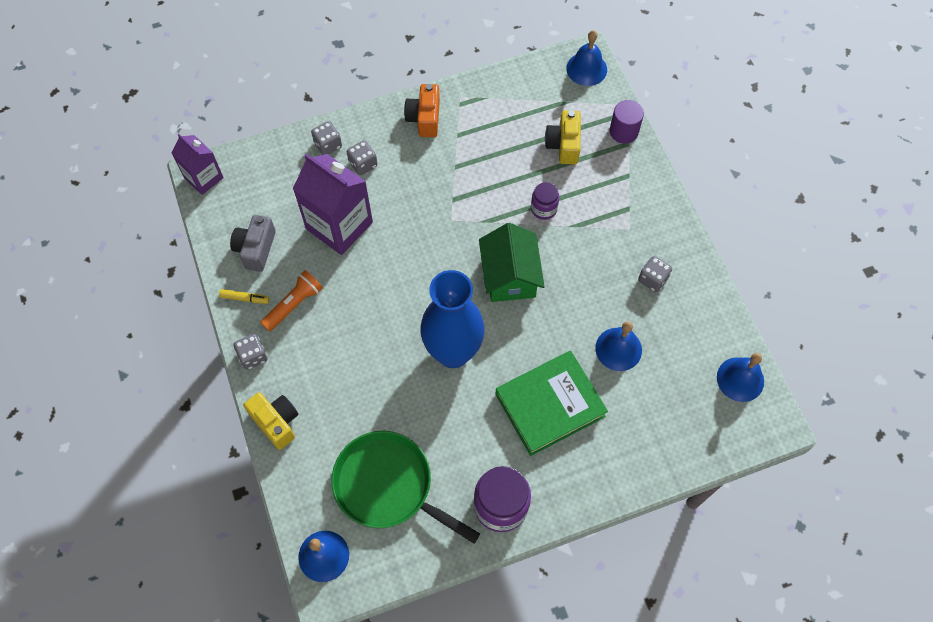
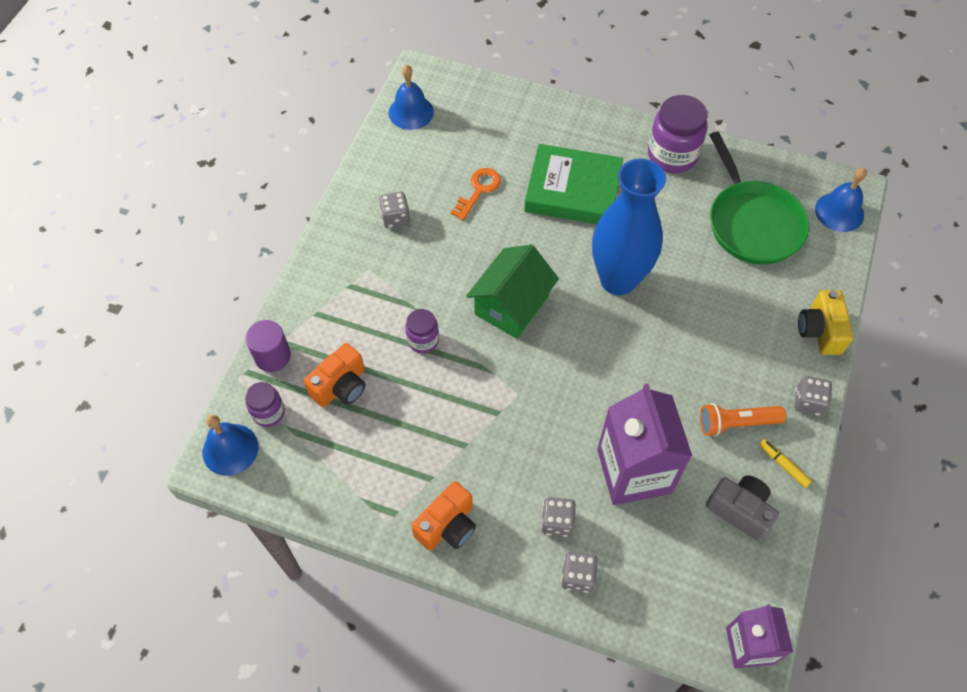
camera: 140 degrees left, 5 degrees down
grey camera [230,215,276,272] -> grey camera turned 105 degrees counterclockwise [706,475,779,541]
yellow camera [545,110,581,164] -> orange camera [304,343,365,407]
blue bell [595,321,642,371] -> orange key [451,168,501,221]
none -> purple jar [245,382,285,427]

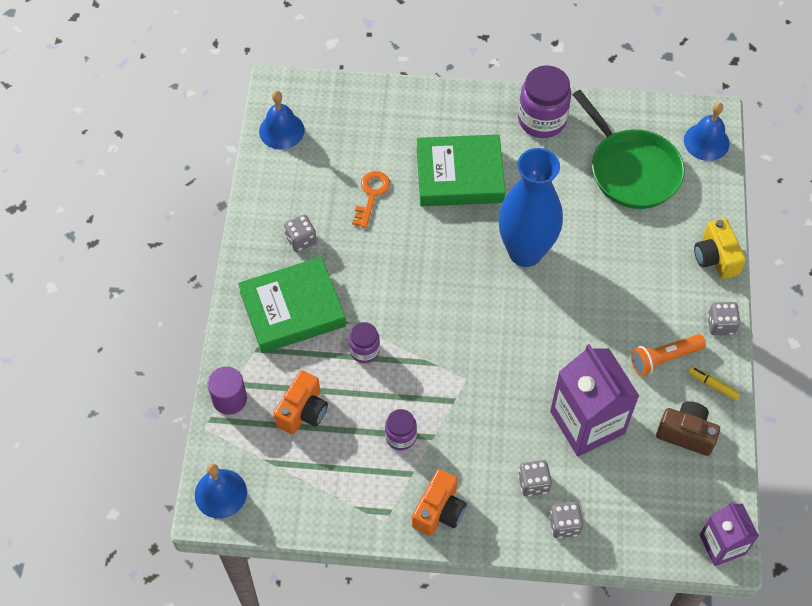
camera: 15 degrees left, 0 degrees up
purple jar [245,382,285,427] -> purple jar moved to [385,409,417,450]
green house [466,245,559,339] -> none
grey camera [706,475,779,541] -> brown camera [656,401,720,456]
none -> green book [238,257,346,353]

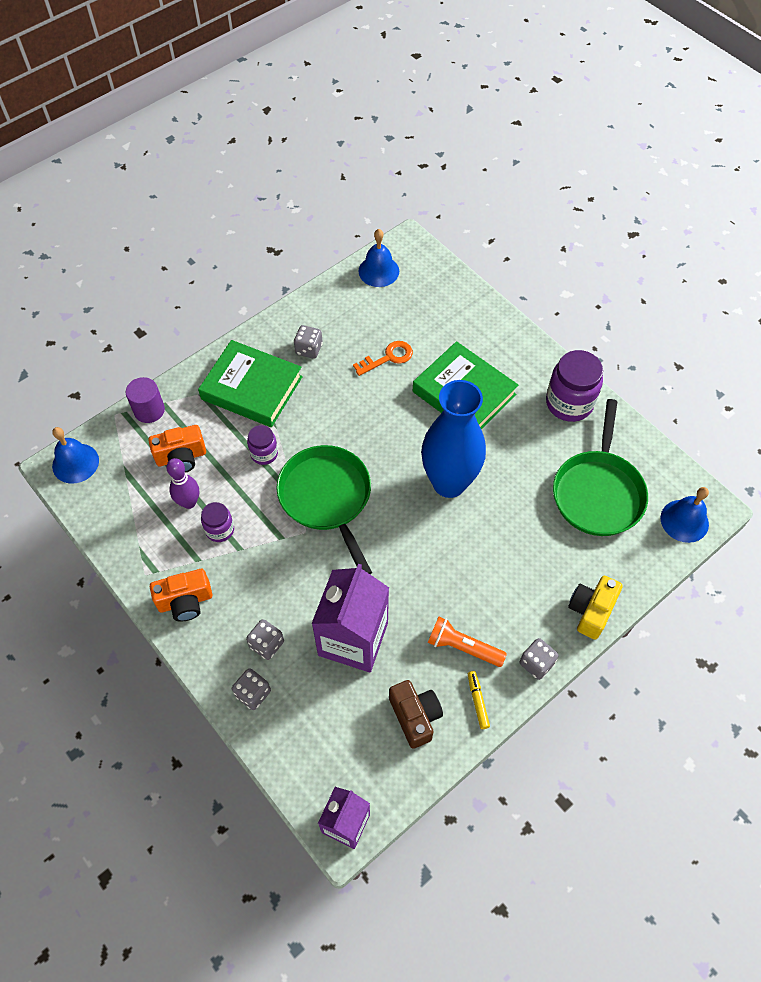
camera: 45 degrees right, 0 degrees up
none -> purple bowling pin [166,458,199,509]
none -> green pan [276,445,372,574]

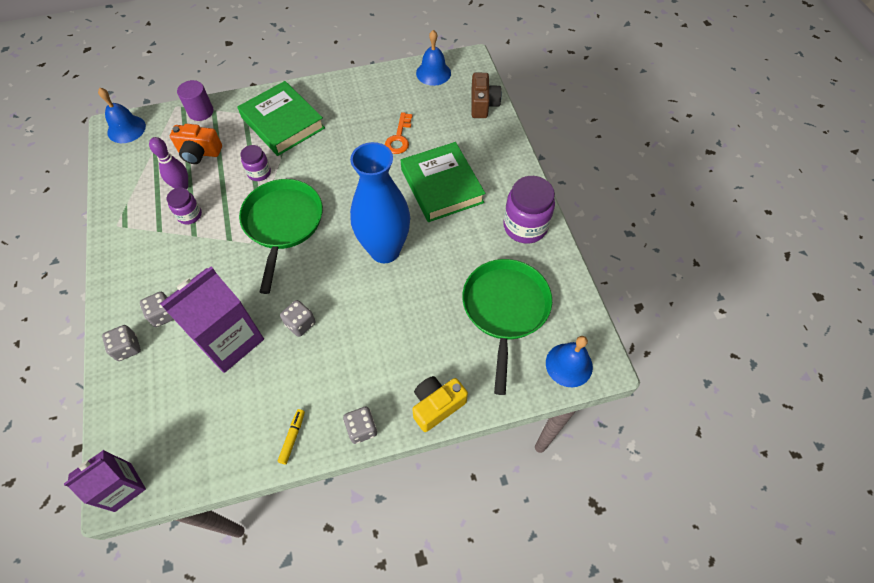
camera: 25 degrees right, 0 degrees up
orange camera [150,569,212,622] -> none
grey dice [294,325,323,359] -> grey dice moved to [280,300,316,337]
orange key [353,341,413,376] -> orange key turned 105 degrees clockwise [385,112,413,154]
brown camera [389,680,443,749] -> brown camera moved to [471,73,502,118]
orange flashlight [428,617,507,667] -> none
green pan [553,399,648,536] -> green pan turned 150 degrees clockwise [462,259,552,395]

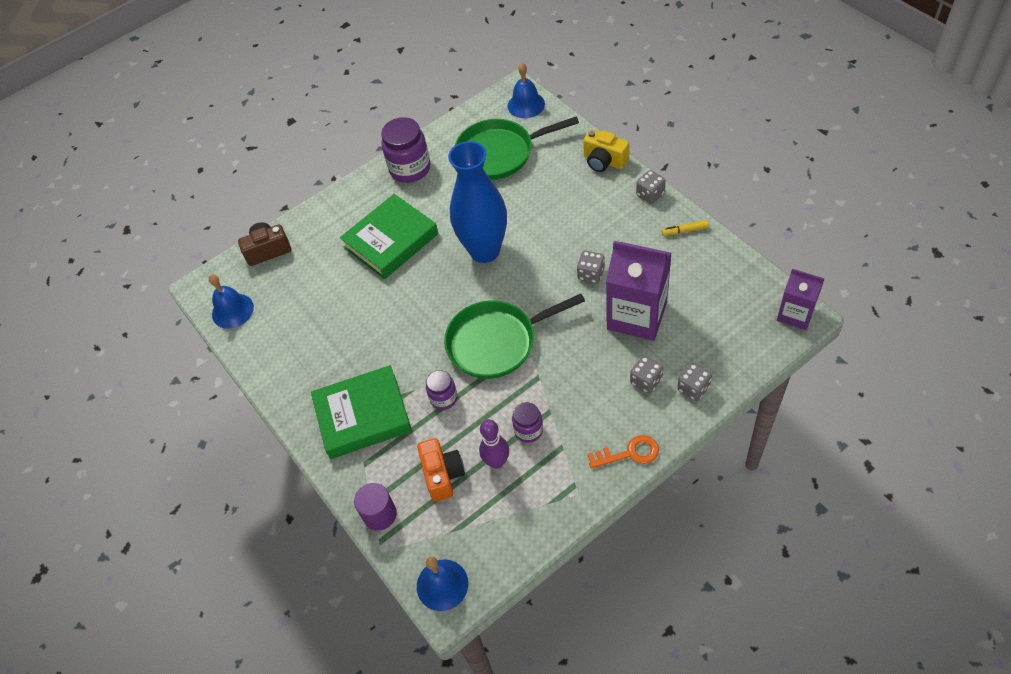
camera: 105 degrees left, 5 degrees down
green book [237,81,325,156] -> green book turned 45 degrees clockwise [311,365,412,459]
orange key [385,112,413,154] -> orange key moved to [588,435,659,469]

